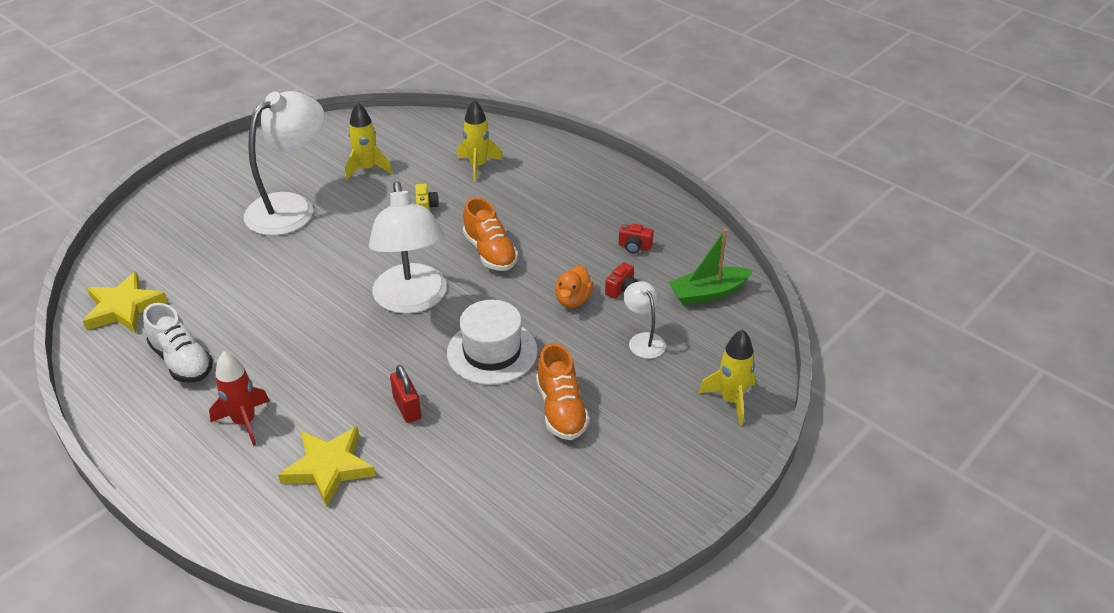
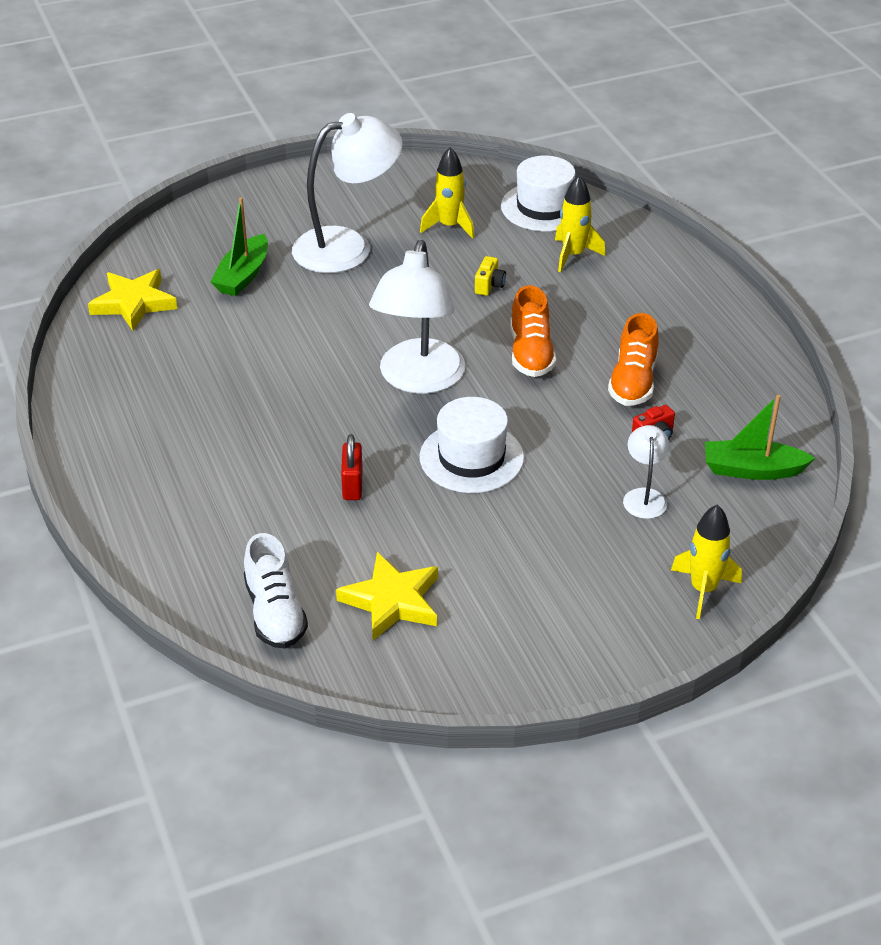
camera: 25 degrees right, 0 degrees up
white shoe [143,303,213,383] -> white shoe moved to [244,533,308,649]
red rocket [209,351,270,446] -> none
yellow star [278,426,376,507] -> yellow star moved to [336,552,438,641]
orange shoe [536,343,590,440] -> orange shoe moved to [608,313,659,406]
orange duck [555,265,594,308] -> none
red camera [619,224,654,254] -> none
none -> green boat [210,198,268,296]
none -> white hat [501,156,576,231]

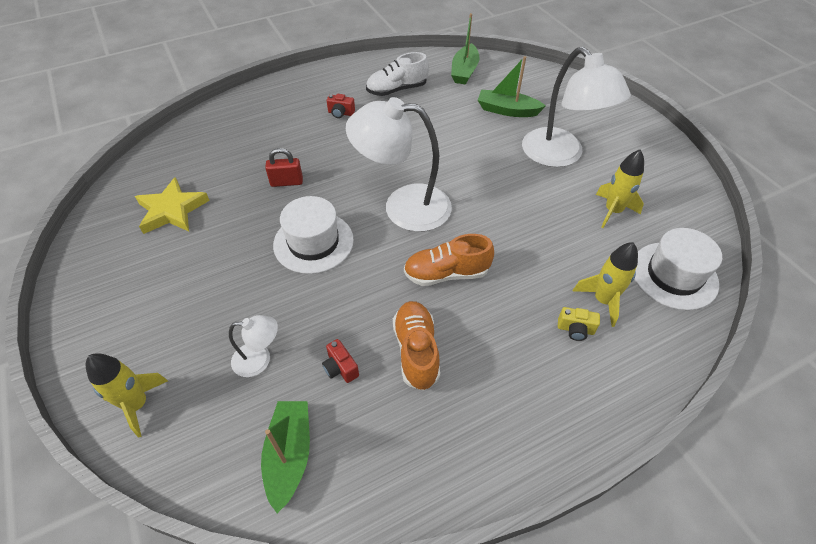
camera: 85 degrees right, 10 degrees up
yellow star [88,269,177,331] -> green boat [451,13,480,85]
white shoe [244,533,308,649] -> white shoe moved to [366,52,429,96]
yellow camera [475,256,506,296] -> yellow camera moved to [558,307,600,341]
orange shoe [608,313,659,406] -> orange shoe turned 75 degrees clockwise [393,301,440,390]
none -> red camera [327,94,355,118]

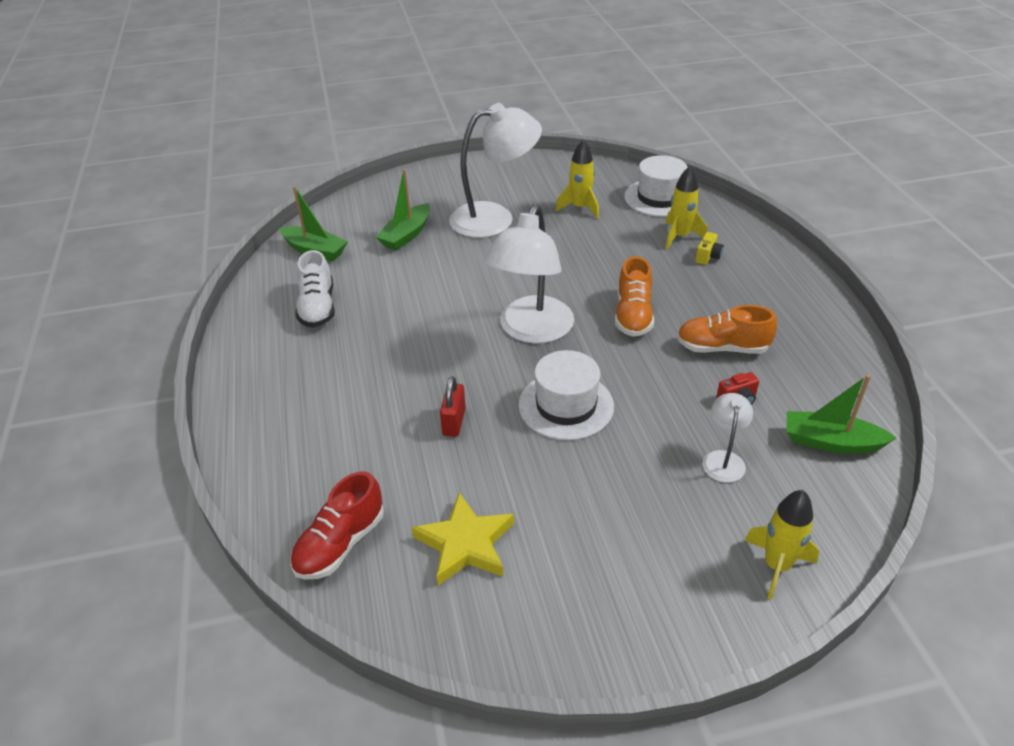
camera: 75 degrees left, 10 degrees down
red camera [327,94,355,118] -> none
none -> red shoe [290,471,384,580]

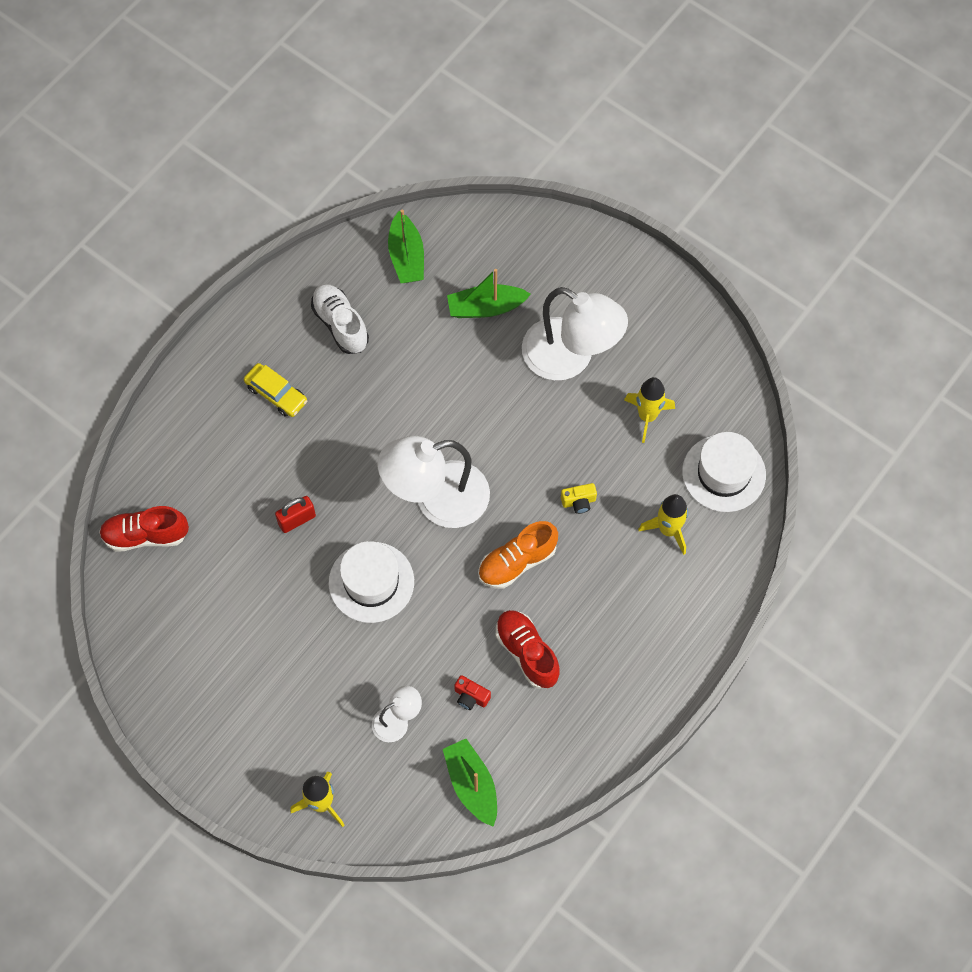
camera: 50 degrees right, 25 degrees up
white shoe [295,250,335,328] -> white shoe turned 105 degrees clockwise [311,284,369,354]
yellow star [412,492,514,585] -> none
orange shoe [677,305,777,354] -> red shoe [496,610,560,689]
yellow camera [695,232,724,265] -> yellow camera moved to [561,483,597,514]
none -> yellow car [244,363,307,417]

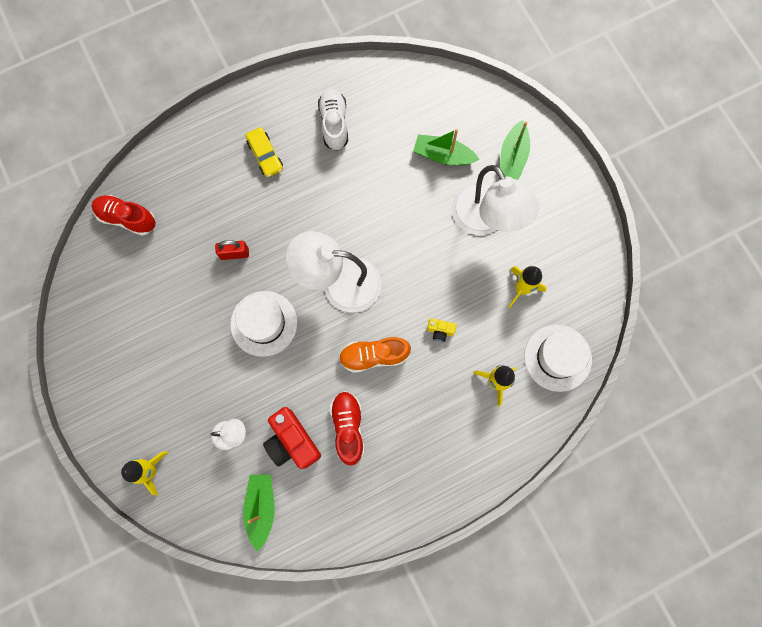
camera: 25 degrees right, 10 degrees up
green boat [388,210,424,283] -> green boat moved to [500,120,530,180]
red camera [454,675,491,710] -> red camera [263,407,321,469], size x2.09

